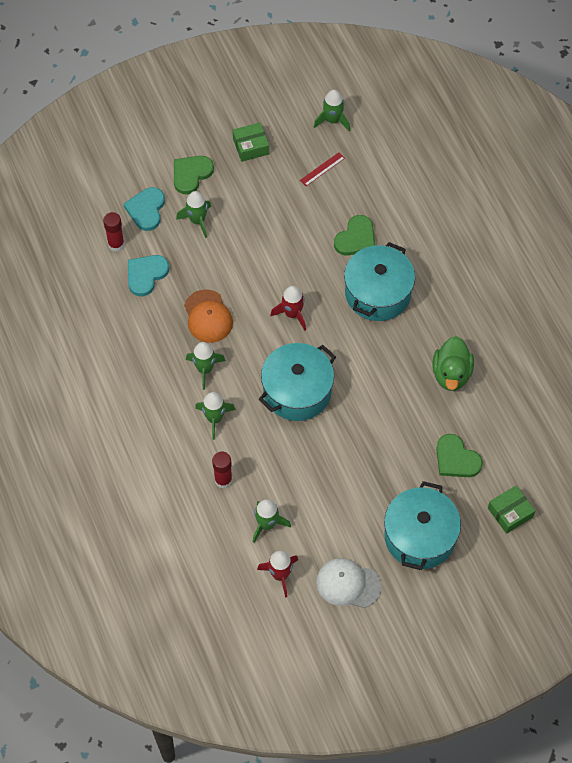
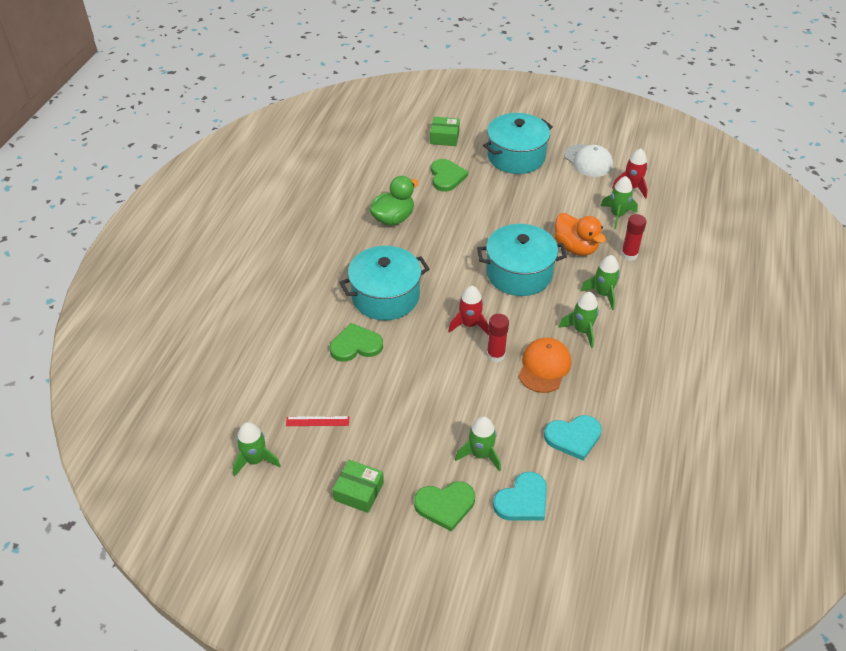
camera: 140 degrees left, 15 degrees down
red glue stick [103,212,125,252] -> red glue stick moved to [487,314,509,362]
none -> orange duck [554,213,606,256]

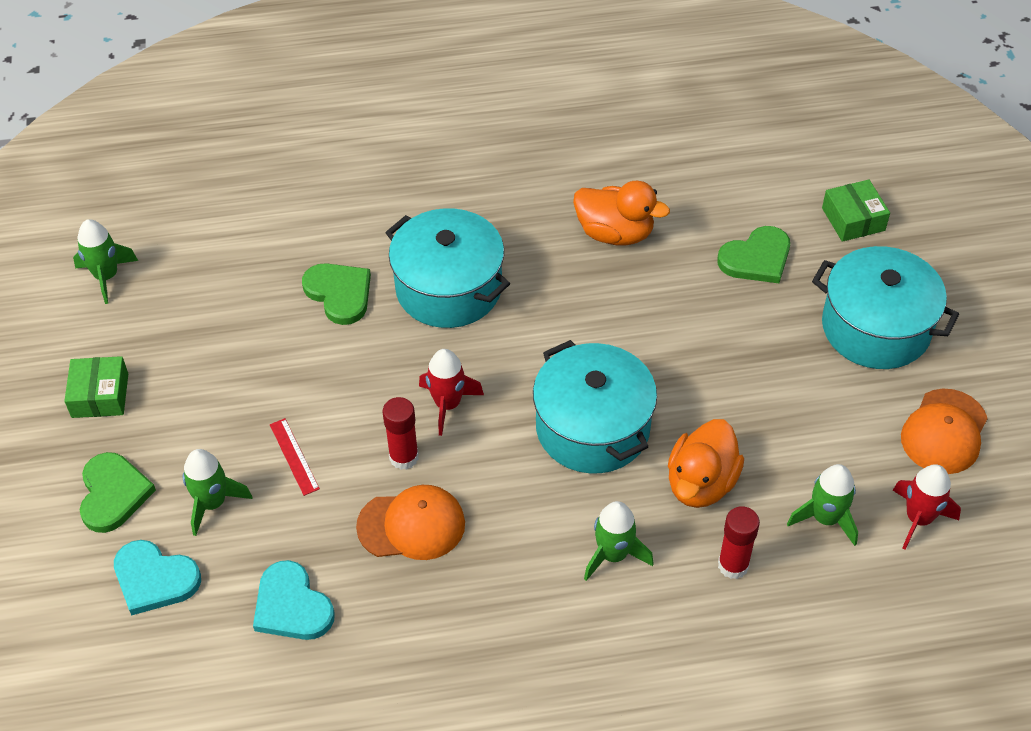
camera: 65 degrees right, 5 degrees up
red ruler [286,416,349,426] -> red ruler moved to [270,418,320,496]
green duck [370,176,419,226] -> orange duck [573,181,670,246]
green heart [414,481,475,532] -> green heart turned 150 degrees counterclockwise [80,452,156,533]
green rocket [559,292,599,348] -> none
white cap [564,144,613,177] -> orange cap [901,389,988,474]

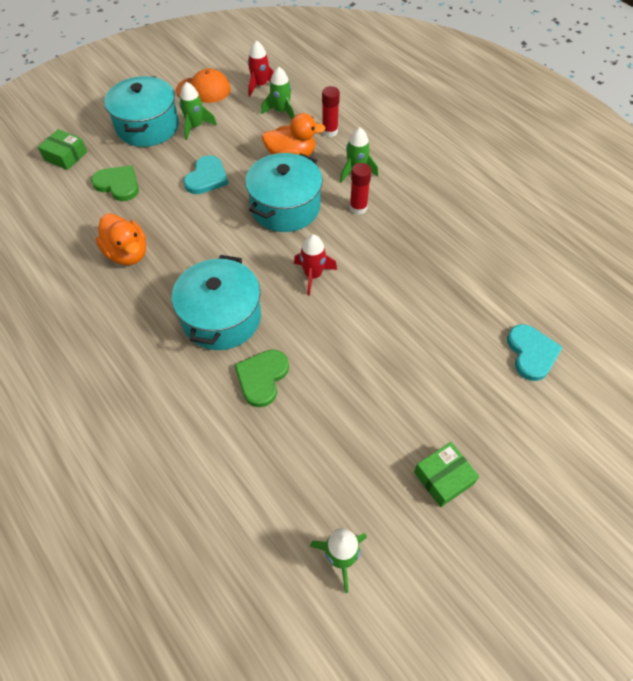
camera: 120 degrees left, 5 degrees up
green heart [80,452,156,533] -> none
green rocket [183,449,253,536] -> green rocket moved to [179,82,217,140]
turquoise heart [253,560,334,640] -> turquoise heart moved to [184,155,229,194]
red ruler [270,418,320,496] -> none
orange cap [356,485,465,560] -> none
red glue stick [382,397,419,470] -> red glue stick moved to [350,163,371,215]
orange duck [573,181,670,246] -> orange duck turned 150 degrees clockwise [96,213,146,265]
green box [822,180,890,242] -> green box turned 75 degrees clockwise [38,129,87,170]

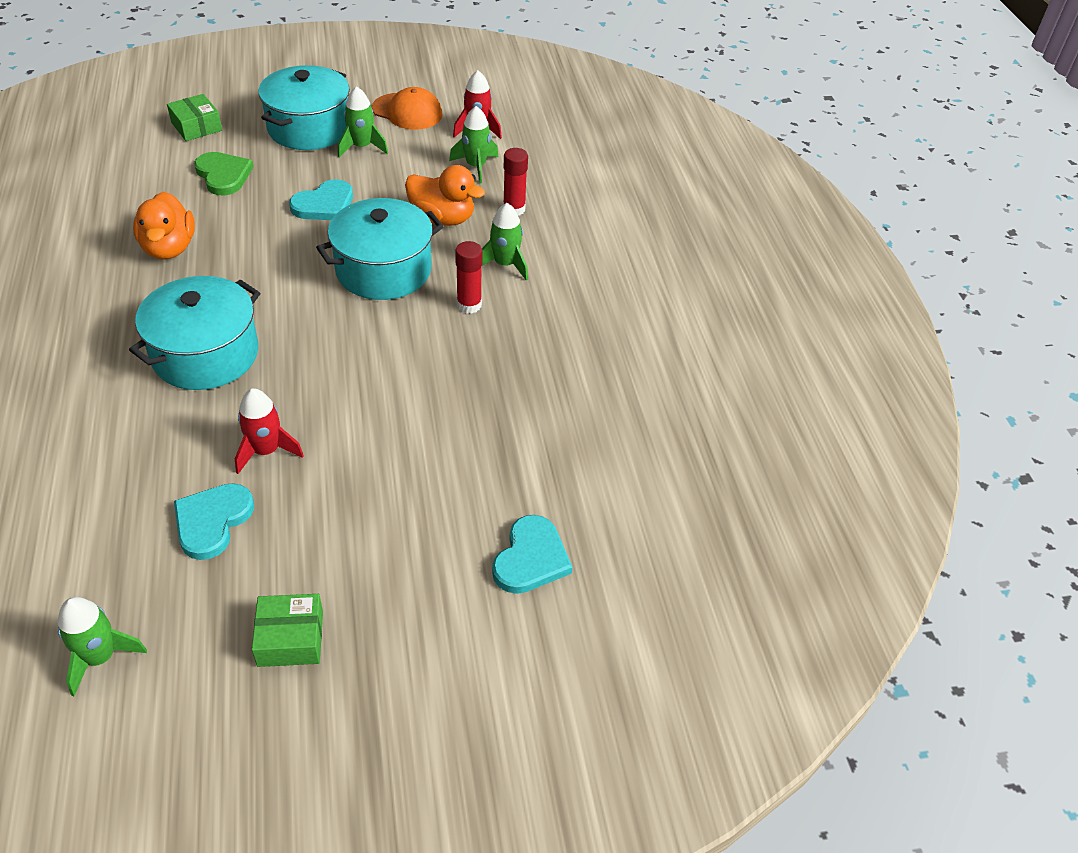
camera: 25 degrees right, 10 degrees down
green heart [234,350,289,407] -> none
red rocket [294,234,337,296] -> red rocket moved to [235,388,304,474]
none -> turquoise heart [174,483,254,560]

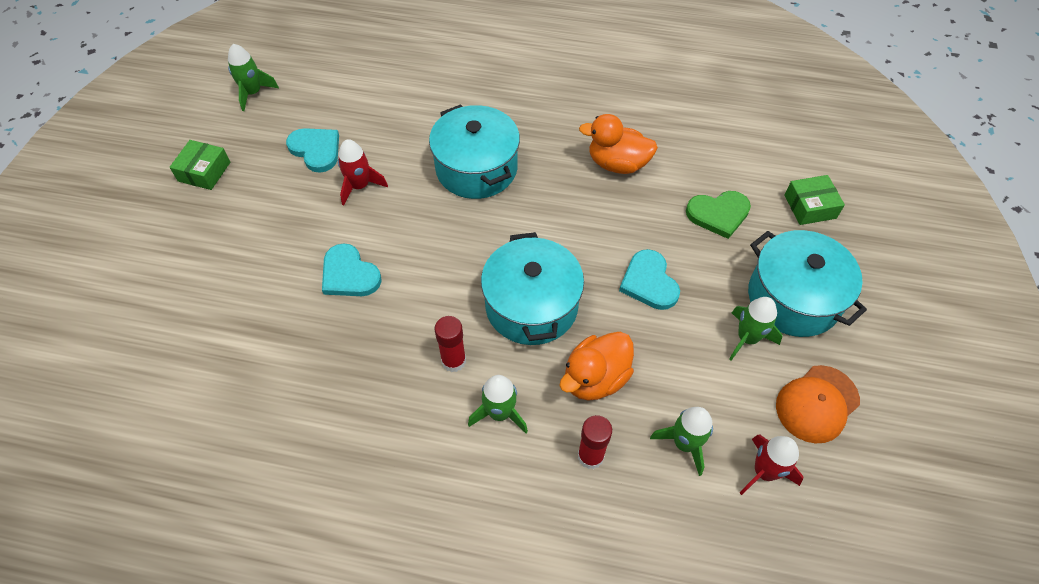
camera: 115 degrees right, 10 degrees up
turquoise heart [492,515,573,594] -> turquoise heart moved to [322,243,382,296]

